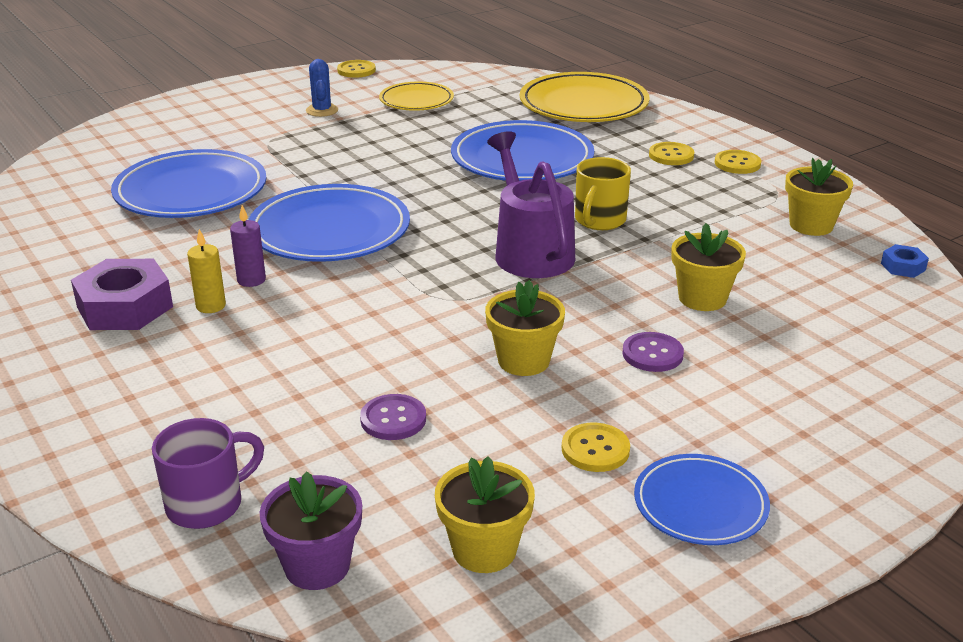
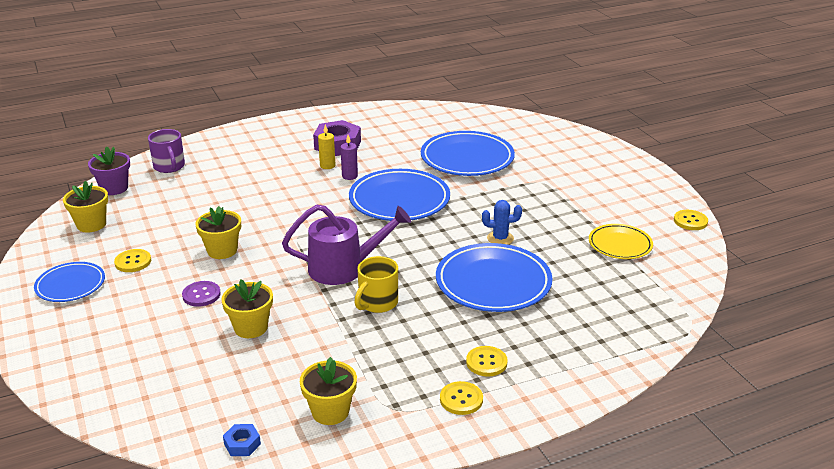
camera: 100 degrees right, 0 degrees up
blue cactus [306,59,338,117] -> blue cactus moved to [482,200,522,245]
purple button [360,394,426,440] -> none
yellow plate [520,72,650,122] -> none
yellow mug [575,157,631,230] -> yellow mug turned 90 degrees counterclockwise [354,256,398,313]

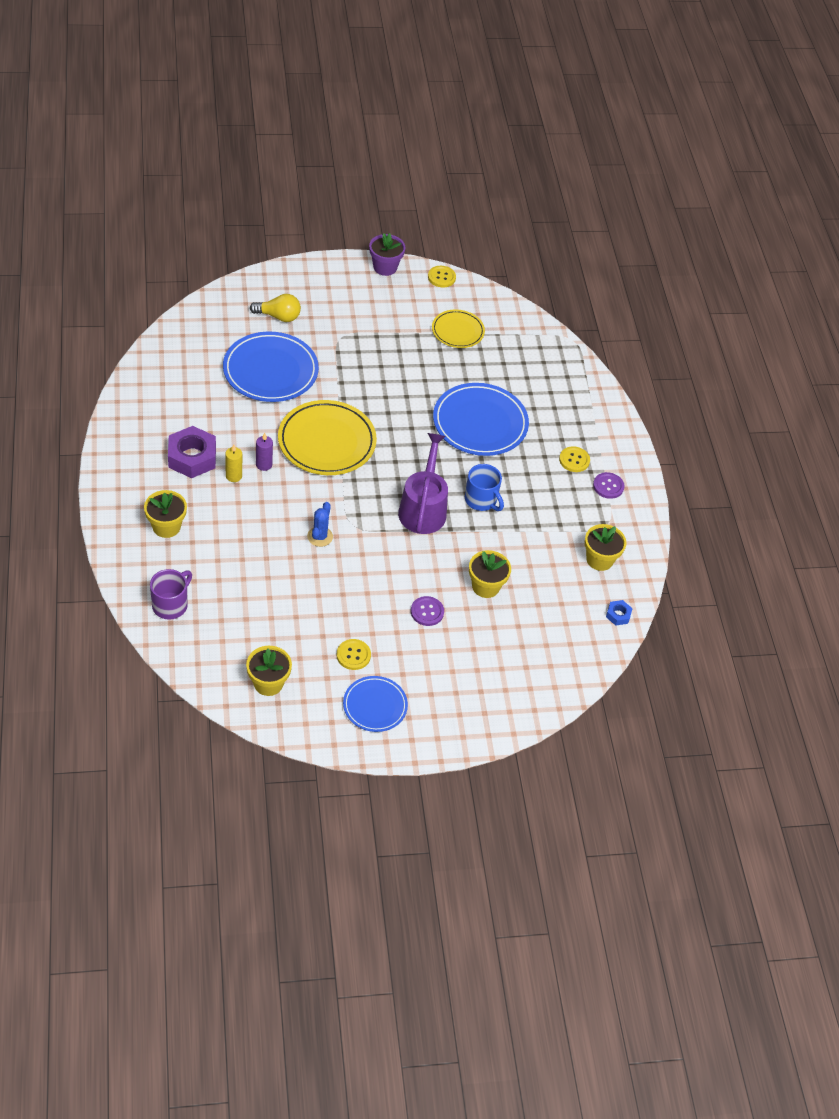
camera: 80 degrees left, 20 degrees up
purple flower pot [88,147,130,195] -> purple flower pot moved to [369,233,405,276]
purple mug [148,129,185,173] -> purple mug turned 45 degrees counterclockwise [150,569,192,620]
yellow flower pot [195,206,241,259] -> yellow flower pot moved to [144,490,187,538]
blue plate [349,169,450,221] -> yellow plate [278,400,377,475]
yellow mug [354,256,398,313] -> blue mug [465,464,504,511]
yellow button [440,381,483,415] -> purple button [593,472,624,499]
blue cactus [482,200,522,245] -> blue cactus moved to [307,502,333,547]
none -> yellow light bulb [250,294,301,322]

